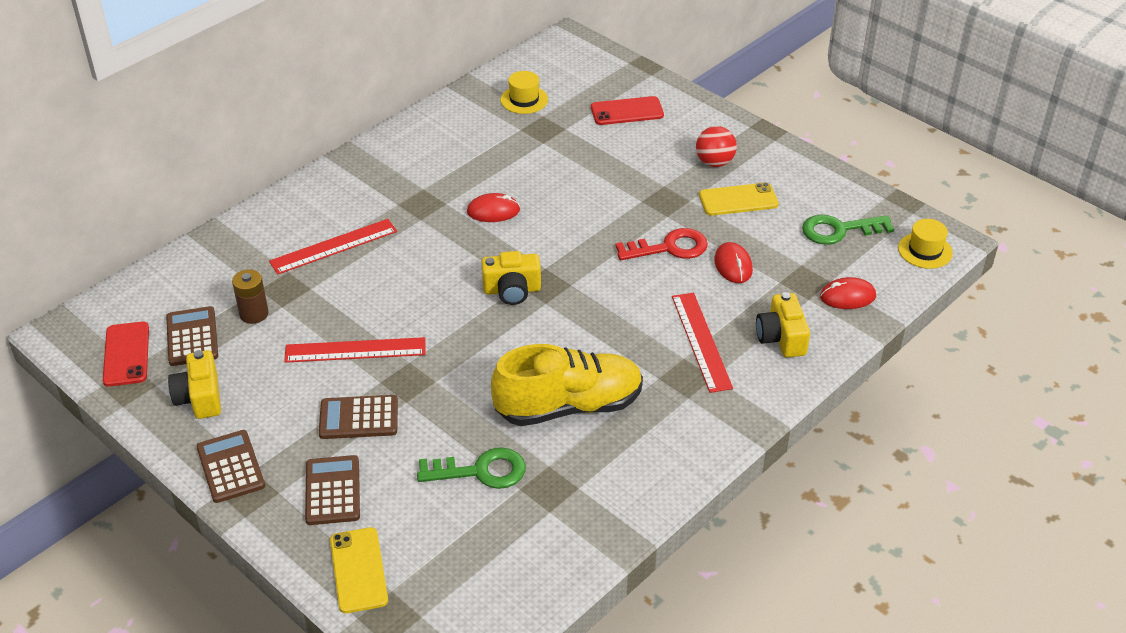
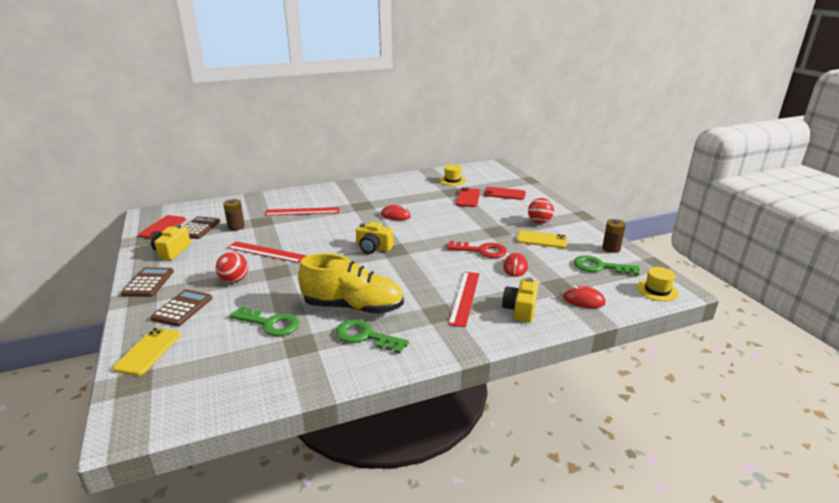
camera: 25 degrees right, 15 degrees down
brown calculator [319,395,398,439] -> red ball [215,252,248,283]
none -> green key [336,319,409,354]
none -> red phone [456,188,480,207]
none -> brown battery [602,219,626,253]

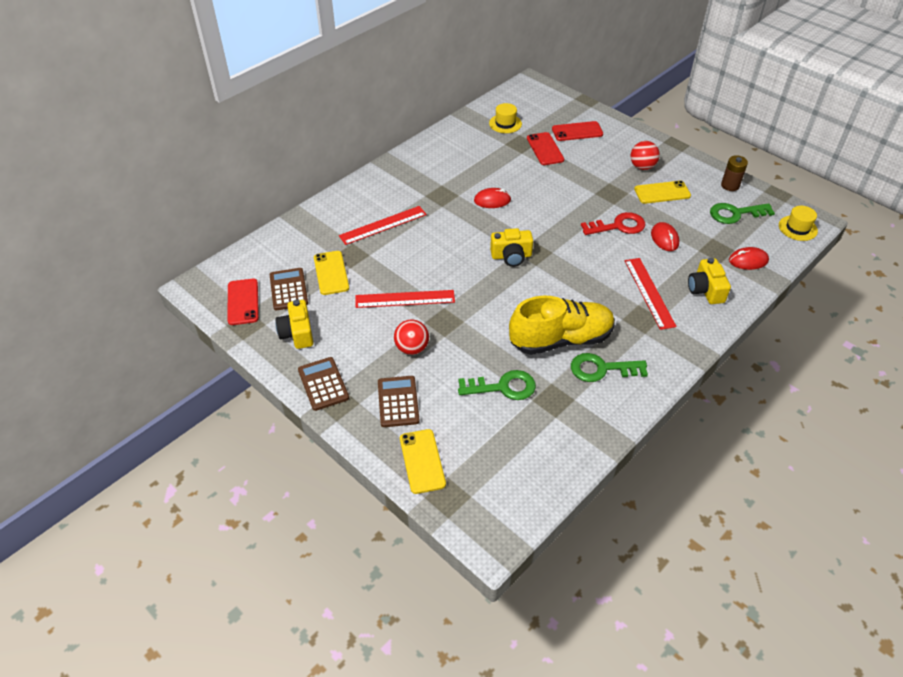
camera: 25 degrees left, 20 degrees up
brown battery [223,199,245,230] -> yellow phone [314,251,349,295]

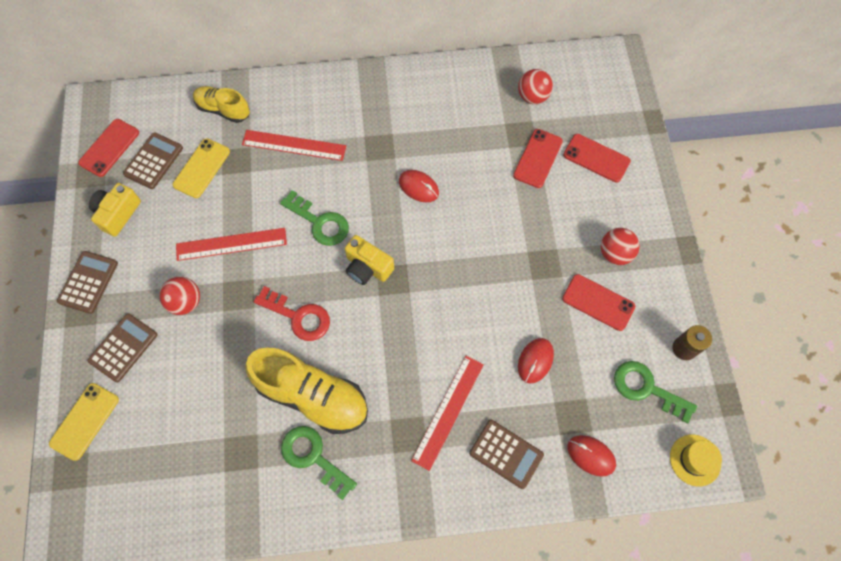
camera: 40 degrees right, 20 degrees up
red ruler [355,290,455,308] -> red ruler turned 45 degrees counterclockwise [176,228,287,261]
green key [458,370,536,400] -> green key moved to [280,190,349,246]
yellow hat [489,103,522,133] -> red ball [518,69,553,104]
red key [581,212,645,235] -> red key moved to [254,286,330,341]
yellow phone [634,181,691,204] -> red phone [562,274,635,331]
yellow camera [688,258,731,304] -> brown calculator [469,420,544,489]
none -> yellow shoe [193,86,250,123]

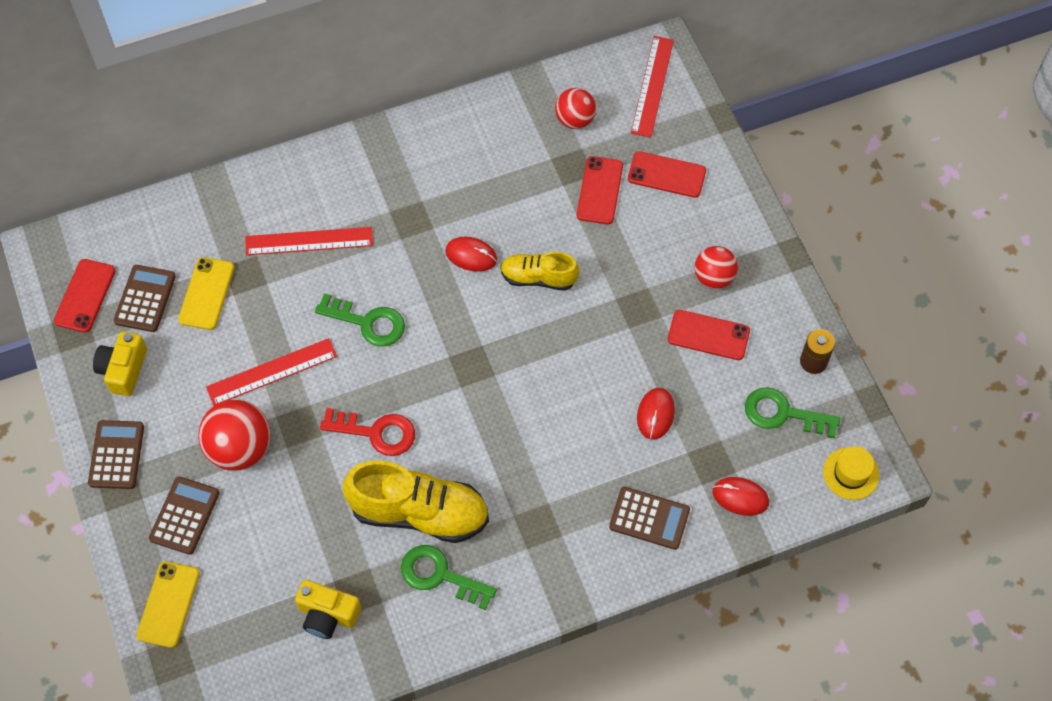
camera: 15 degrees left, 5 degrees down
red ball [159,277,200,315] -> red ball [198,400,271,471], size x1.56
yellow shoe [193,86,250,123] -> yellow shoe moved to [500,252,579,291]
yellow camera [345,235,394,285] -> yellow camera moved to [295,580,361,639]
red ruler [411,356,484,471] -> red ruler moved to [631,36,674,137]

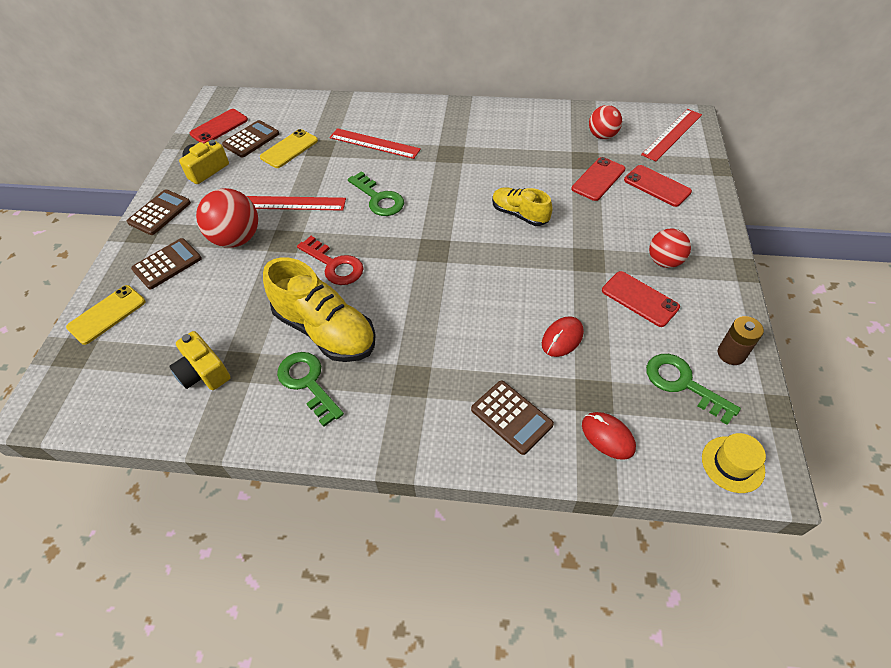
camera: 30 degrees right, 10 degrees down
red mouse [445,237,497,272] -> none

